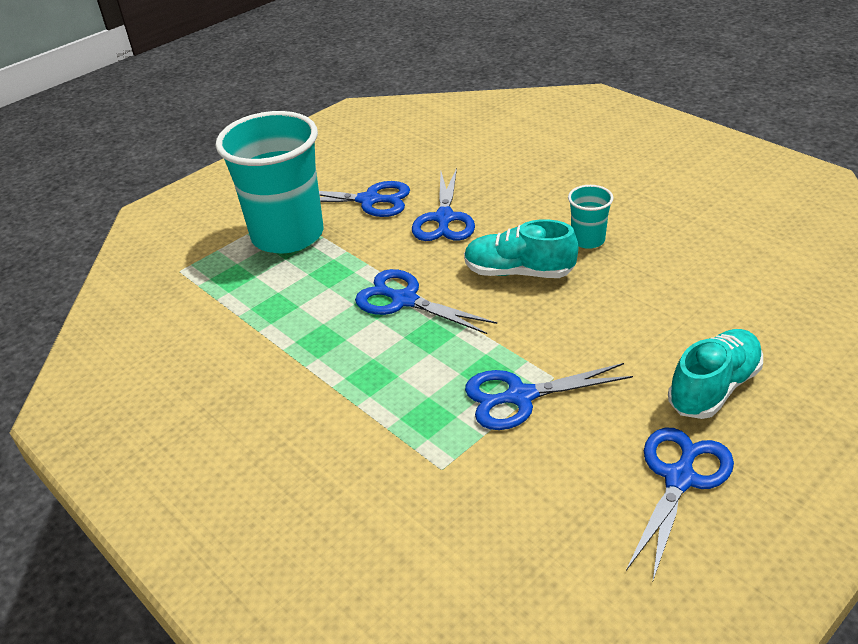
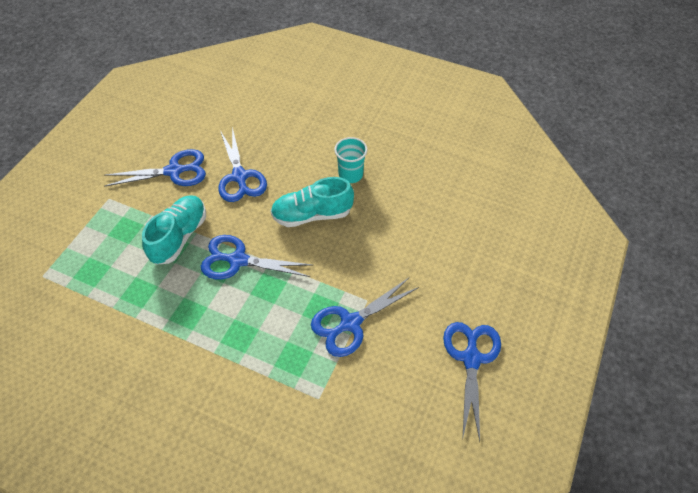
camera: 25 degrees left, 15 degrees up
turquoise cup [216,111,323,253] -> none
turquoise shoe [668,329,763,419] -> turquoise shoe moved to [142,195,206,265]

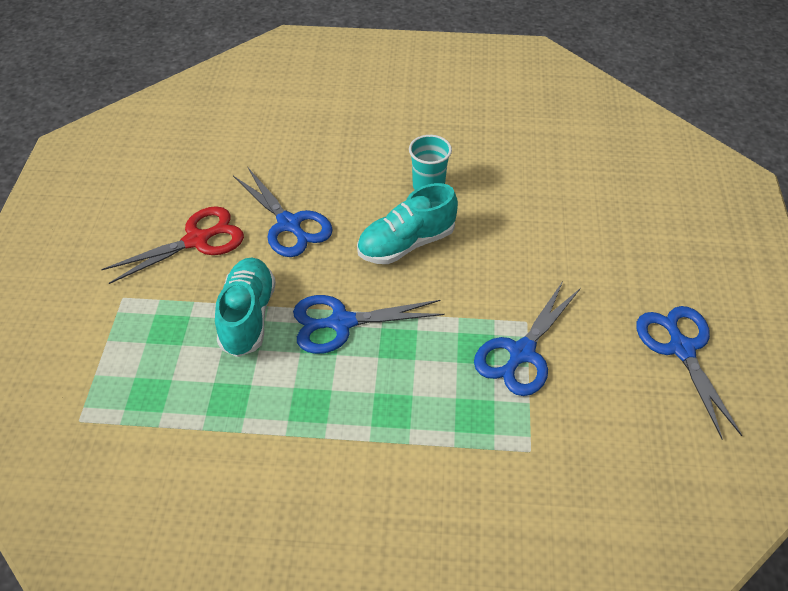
camera: 20 degrees left, 5 degrees down
blue scissors [104,149,206,187] -> red scissors [101,206,244,284]

